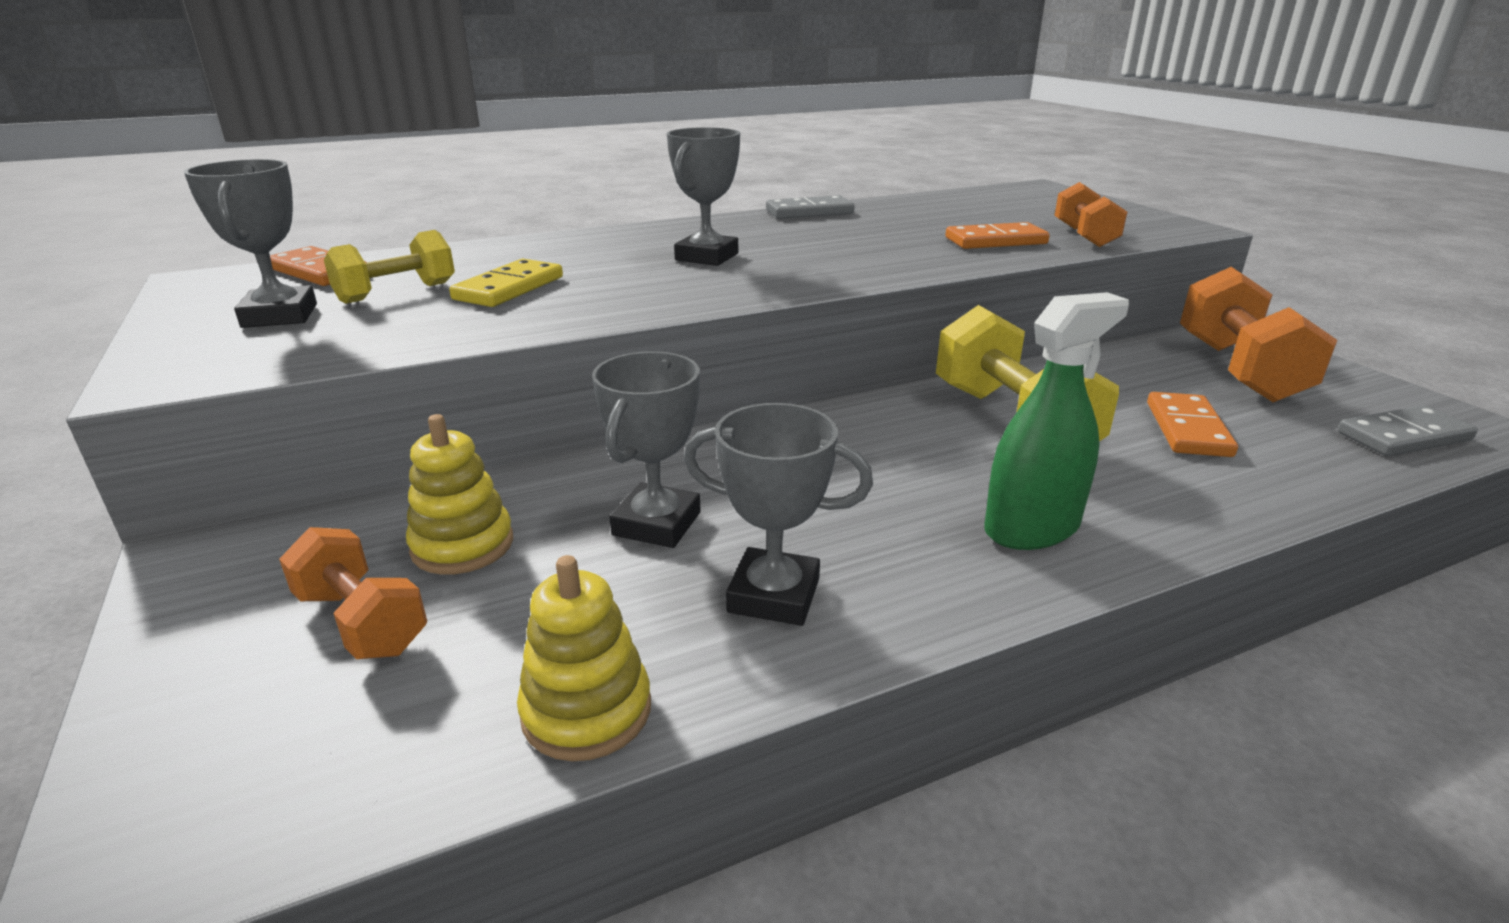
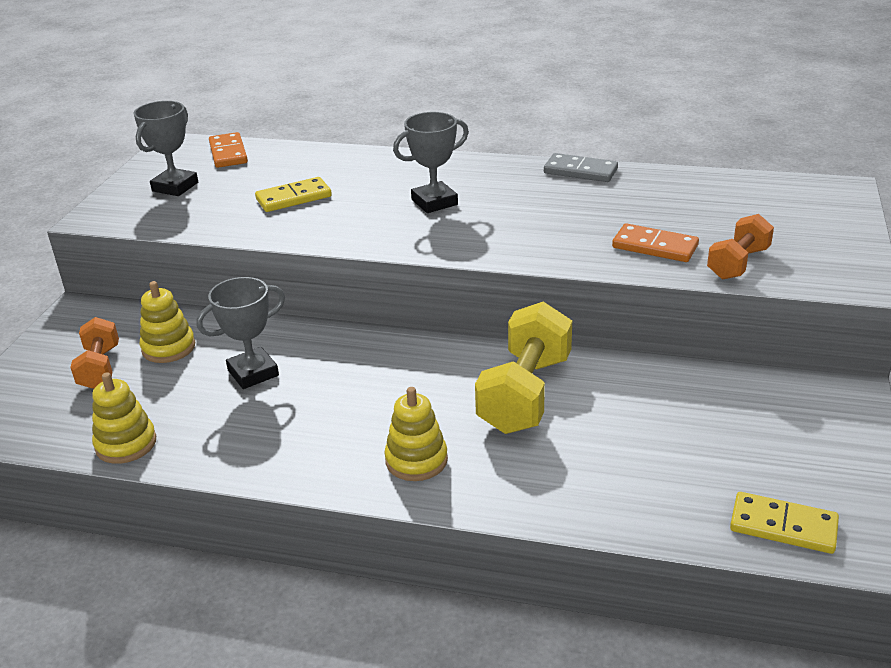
camera: 40 degrees right, 5 degrees up
yellow dumbbell [324,230,455,304] -> none
grey trophy [684,403,873,626] -> none
green spray bottle [984,292,1129,550] -> yellow stacking toy [384,387,448,481]
orange domino [1147,392,1238,457] -> none
orange dumbbell [1180,267,1337,402] -> none
grey domino [1338,405,1478,456] -> yellow domino [730,492,839,554]

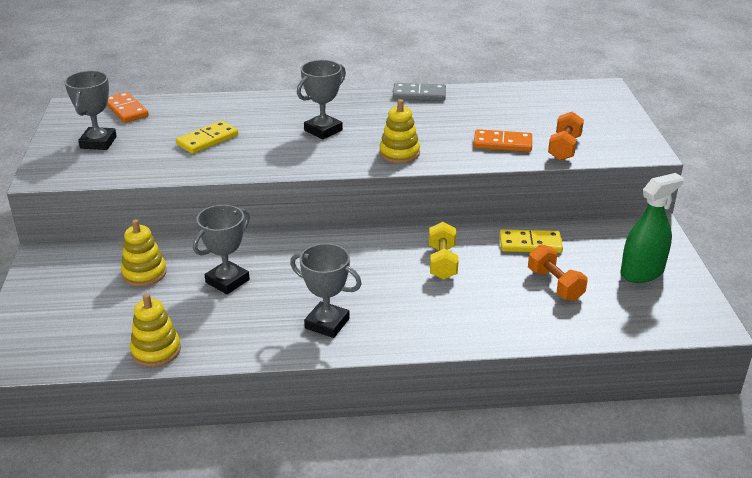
camera: 20 degrees left, 0 degrees up
orange dumbbell [70,317,119,389] -> orange dumbbell moved to [528,244,588,301]
yellow stacking toy [384,387,448,481] -> yellow stacking toy moved to [379,99,420,163]
yellow dumbbell [475,302,572,434] -> yellow dumbbell [429,222,459,280], size x0.59
yellow domino [730,492,839,554] -> yellow domino moved to [500,229,563,253]
none -> grey trophy [290,243,362,338]
none -> green spray bottle [621,173,684,283]

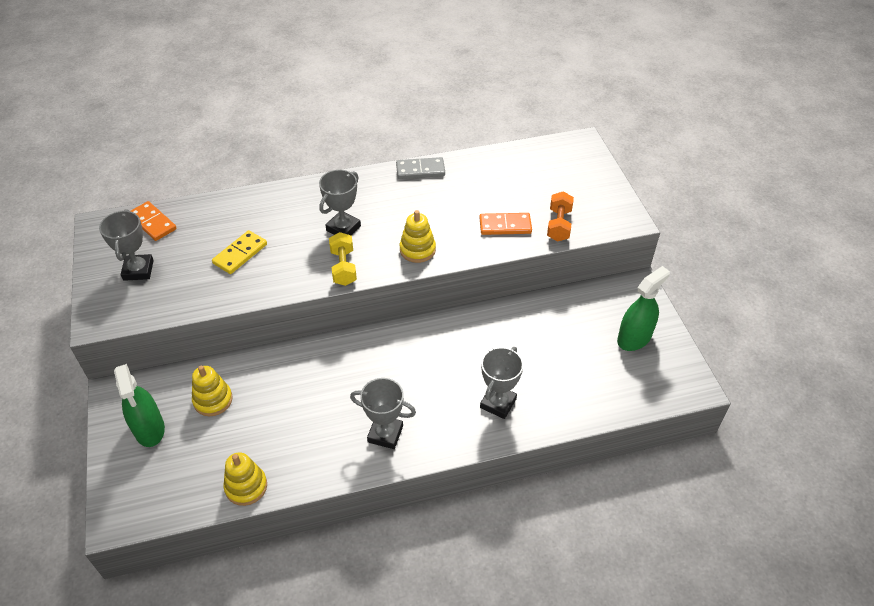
camera: 10 degrees left, 15 degrees up
grey trophy [193,205,250,294] -> grey trophy moved to [480,347,523,419]
yellow dumbbell [429,222,459,280] -> yellow dumbbell moved to [329,232,357,286]
yellow domino [500,229,563,253] -> none
orange dumbbell [528,244,588,301] -> none
none -> green spray bottle [114,364,165,447]

